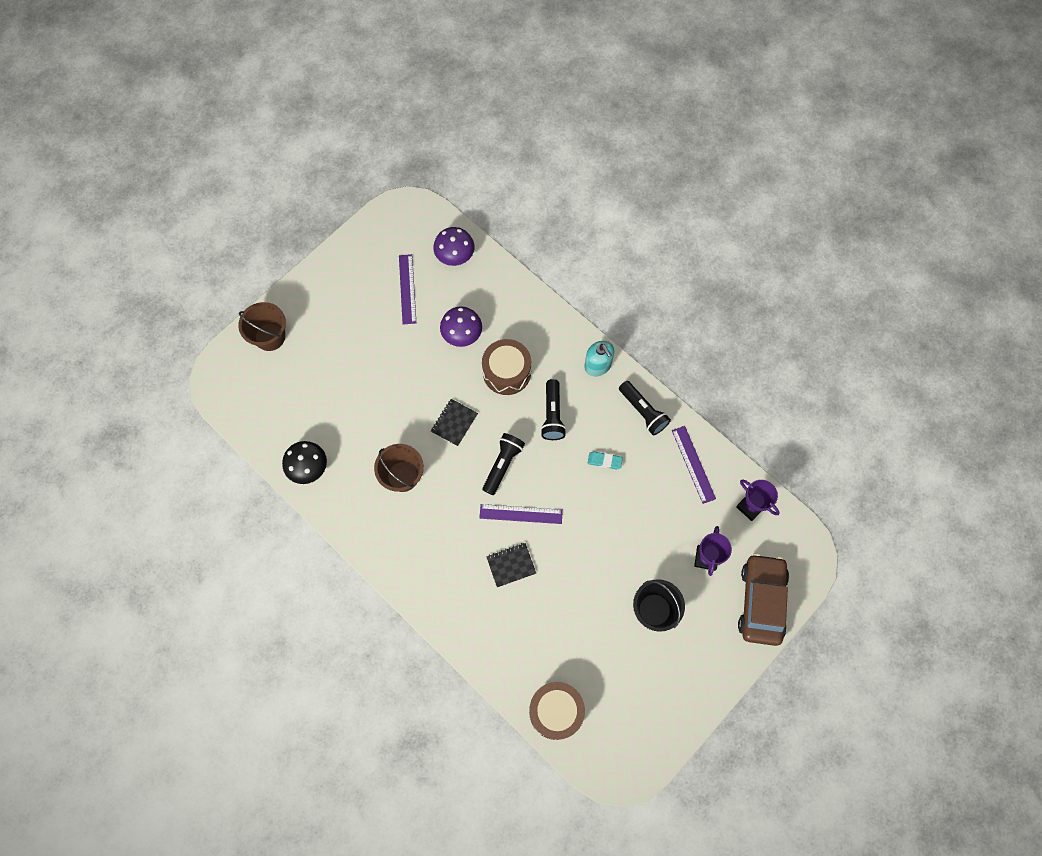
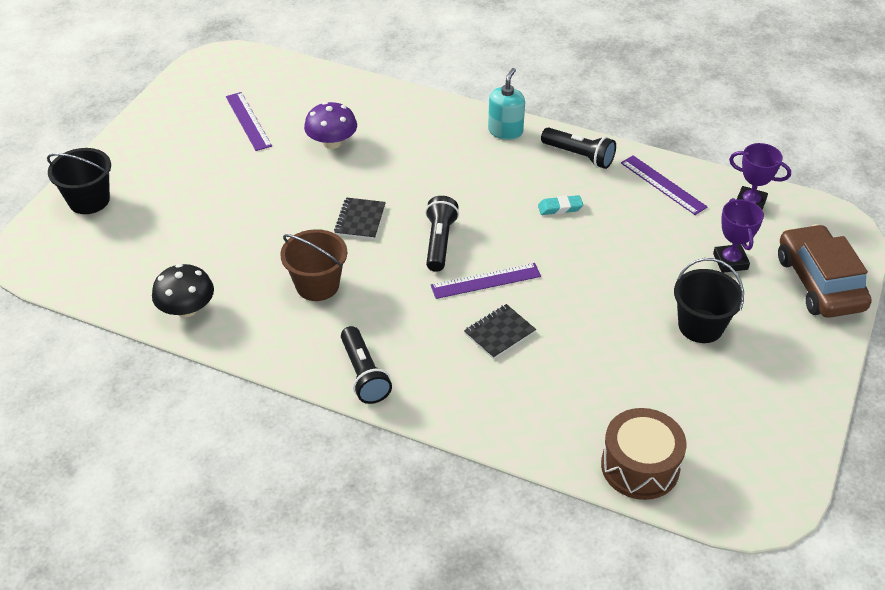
camera: 20 degrees left, 25 degrees down
brown bucket [238,302,286,351] -> black bucket [47,148,111,214]
purple mushroom [433,227,475,266] -> none
brown drum [482,339,531,395] -> none
black flashlight [540,379,566,440] -> black flashlight moved to [341,326,392,404]
turquoise soap dispenser [584,341,614,376] -> turquoise soap dispenser turned 105 degrees counterclockwise [488,68,525,140]

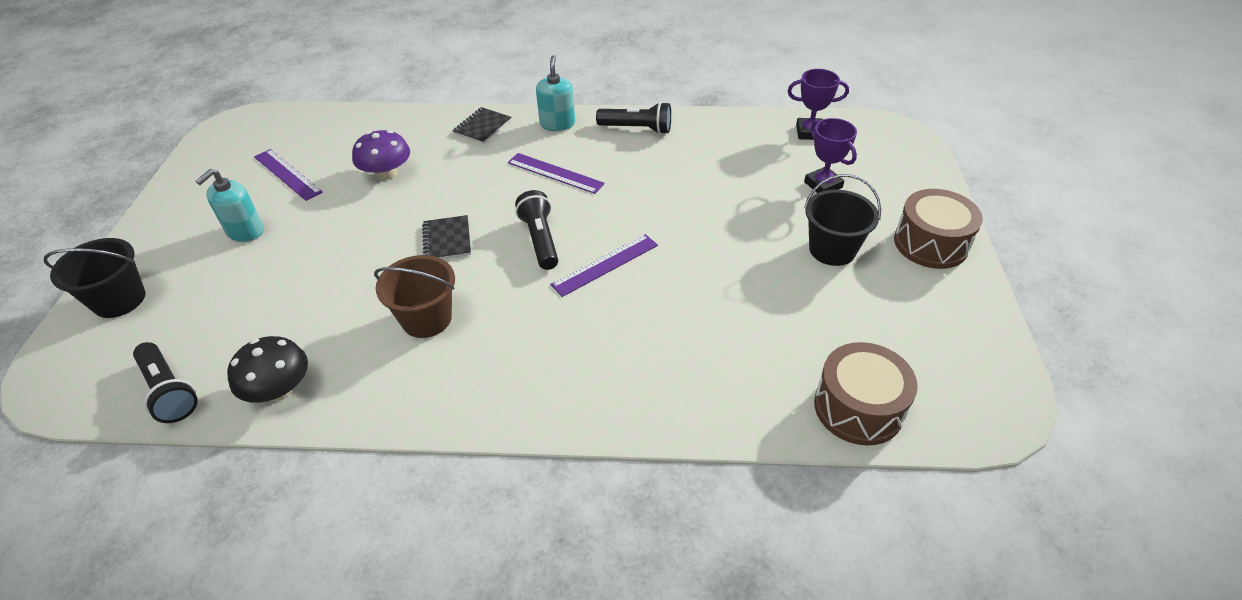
camera: 20 degrees left, 0 degrees up
black flashlight [341,326,392,404] -> black flashlight moved to [133,342,198,423]
black notebook [464,304,536,359] -> black notebook moved to [453,107,512,144]
turquoise eraser [538,195,583,215] -> none
purple ruler [621,155,708,215] -> purple ruler moved to [508,153,605,194]
brown car [778,224,872,318] -> none
none -> turquoise soap dispenser [196,169,264,242]
none -> brown drum [894,189,983,269]

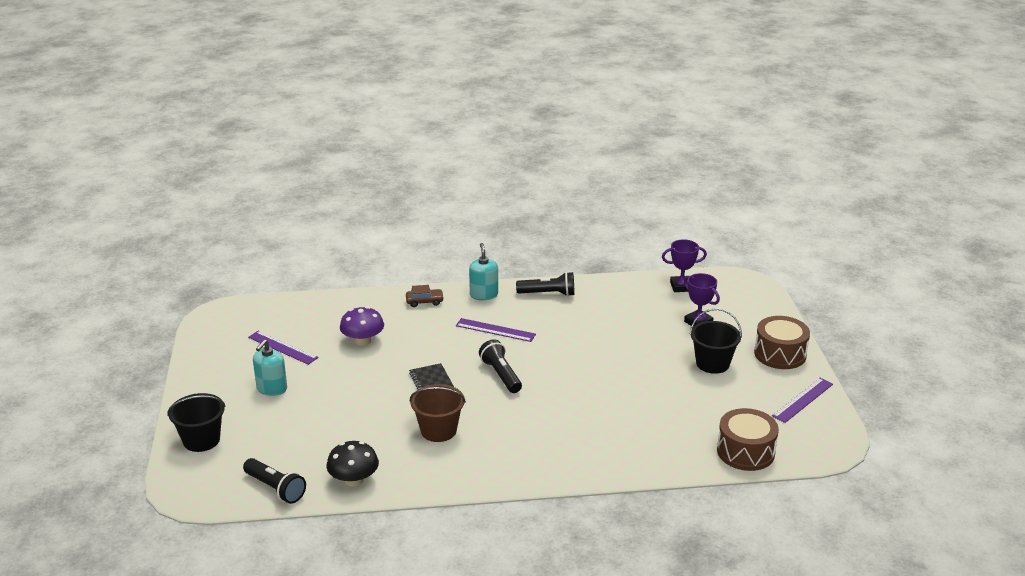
camera: 10 degrees left, 15 degrees down
black notebook [453,107,512,144] -> brown car [406,285,444,307]
purple ruler [550,234,658,297] -> purple ruler moved to [772,378,833,423]

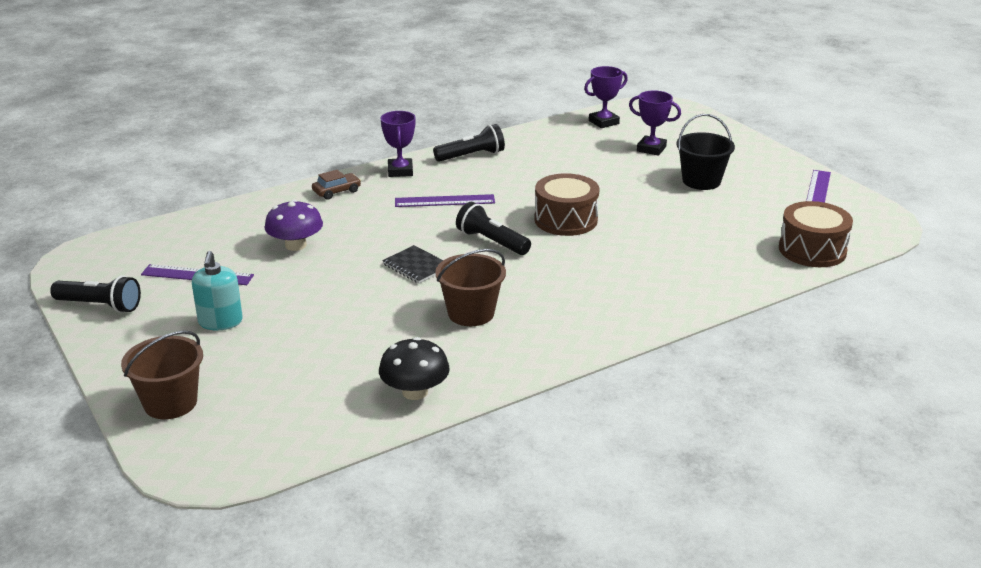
camera: 25 degrees left, 0 degrees up
black bucket [167,393,226,452] -> brown bucket [121,330,203,419]
black flashlight [243,458,306,504] -> black flashlight moved to [50,275,141,313]
turquoise soap dispenser [469,243,498,300] -> purple trophy [380,111,416,177]
brown drum [754,316,810,369] -> brown drum moved to [534,173,599,236]

